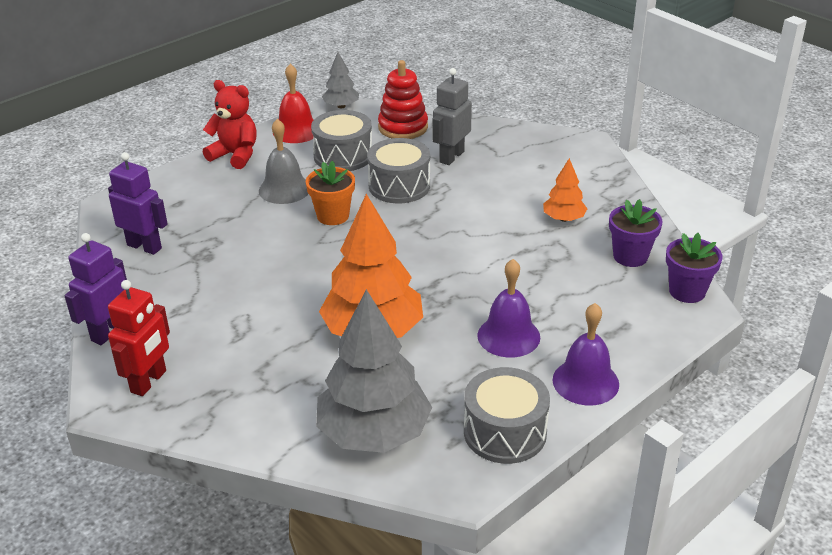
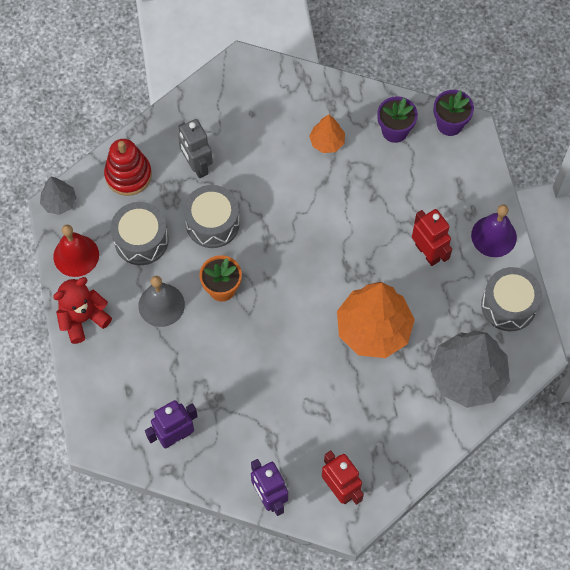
camera: 60 degrees left, 30 degrees up
purple bell [477,259,540,358] -> red robot [412,209,452,266]

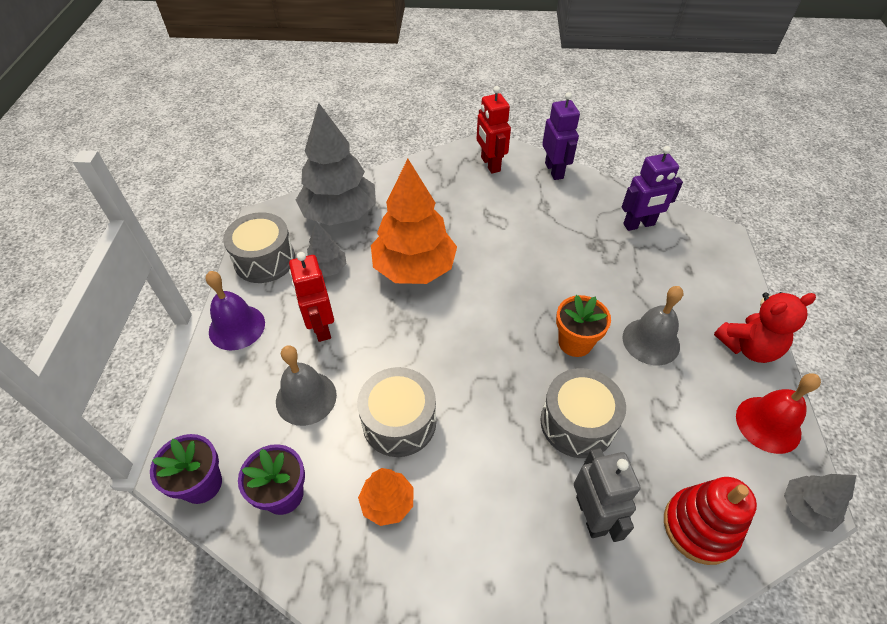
camera: 165 degrees left, 15 degrees down
grey drum [111,202,169,265] -> grey drum moved to [357,367,436,457]
none -> grey bell [276,345,337,426]
none -> grey tree [307,222,346,278]

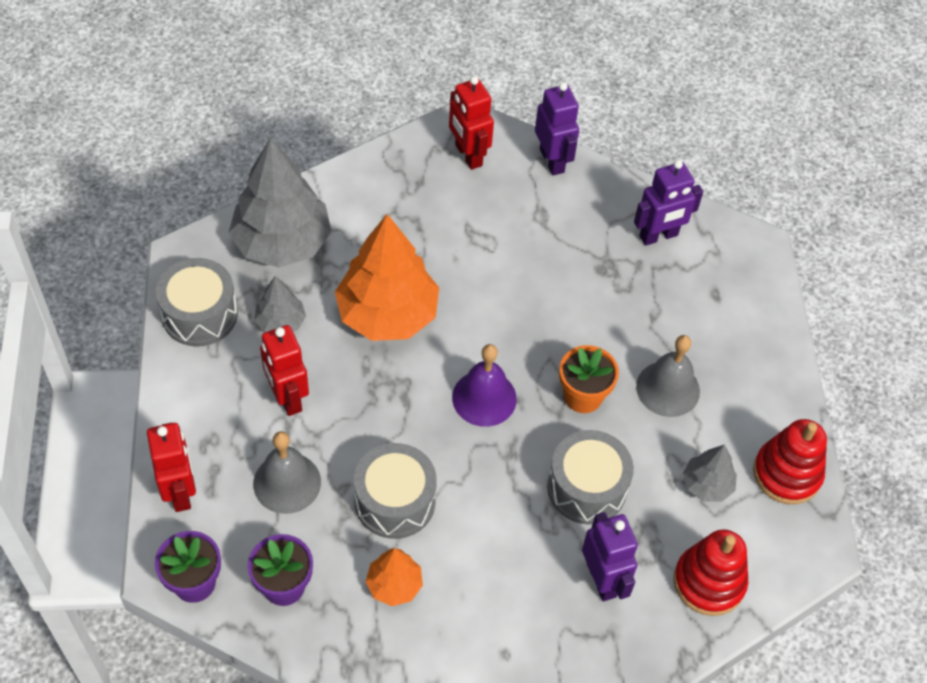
camera: 10 degrees left, 5 degrees up
purple bell [206,271,265,350] -> purple bell moved to [452,344,517,427]
grey robot [574,448,641,542] -> purple robot [582,512,638,601]
red teddy bear [714,292,816,363] -> none
red bell [736,373,821,454] -> red stacking toy [753,419,827,504]
grey tree [784,474,856,532] -> grey tree moved to [683,444,737,502]
none -> red robot [147,423,196,512]

